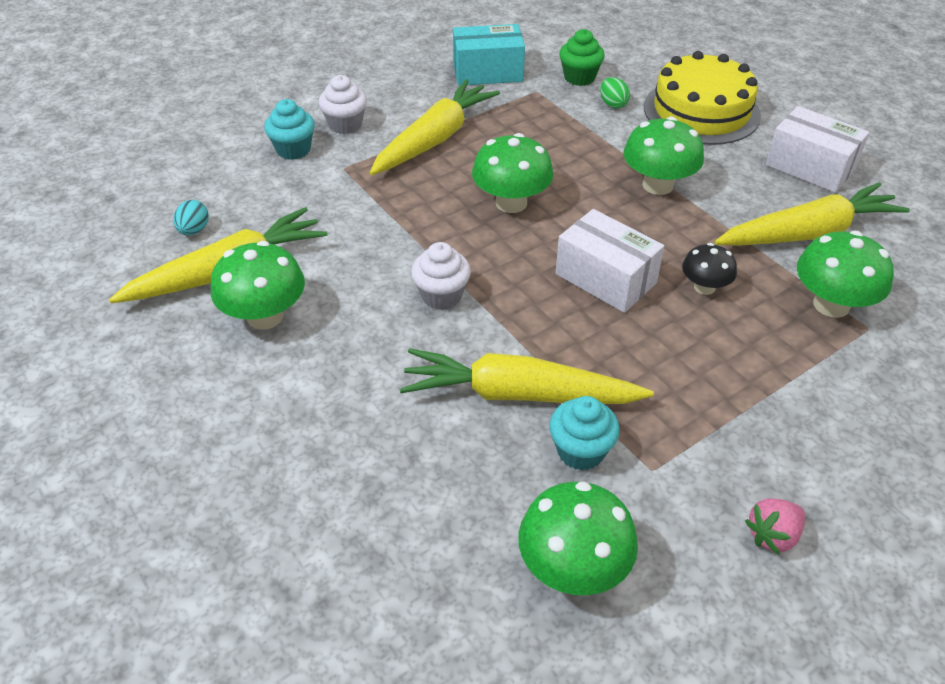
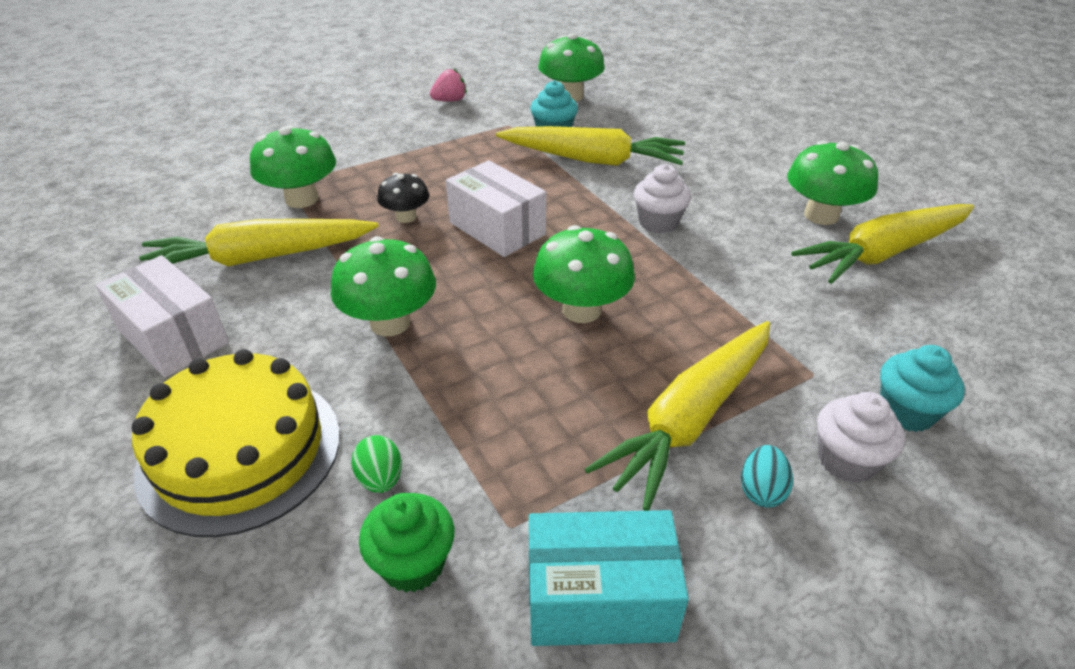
camera: 175 degrees left, 5 degrees down
turquoise egg [174,200,209,235] -> turquoise egg moved to [741,445,793,508]

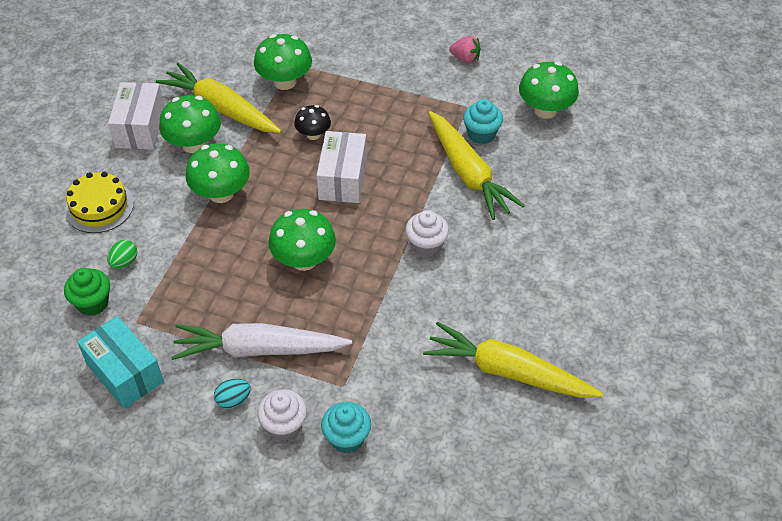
camera: 50 degrees right, 10 degrees up
yellow cake [131,349,340,537] -> yellow cake [65,172,134,233], size x0.66
yellow carrot [585,321,770,511] -> white carrot [171,323,352,360]
green mushroom [787,141,878,225] -> green mushroom moved to [159,95,221,153]

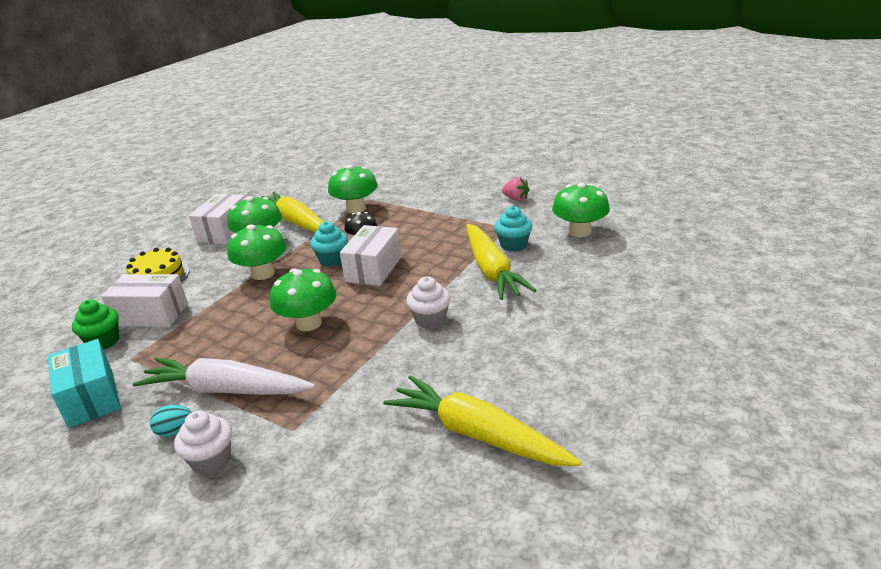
camera: 15 degrees right, 20 degrees down
green egg [107,240,137,269] -> white box [101,274,188,327]
turquoise cupcake [321,402,371,453] -> turquoise cupcake moved to [310,221,348,267]

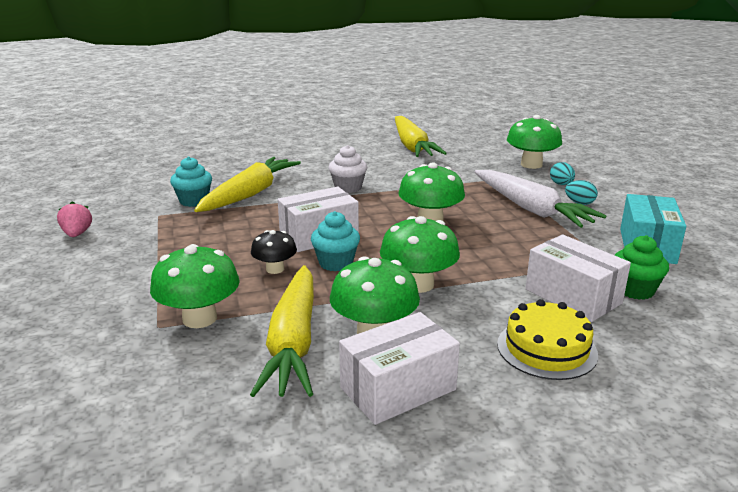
camera: 140 degrees left, 5 degrees down
white cupcake [174,411,232,475] -> turquoise egg [550,162,575,185]
green mushroom [552,183,610,237] -> green mushroom moved to [507,115,562,169]

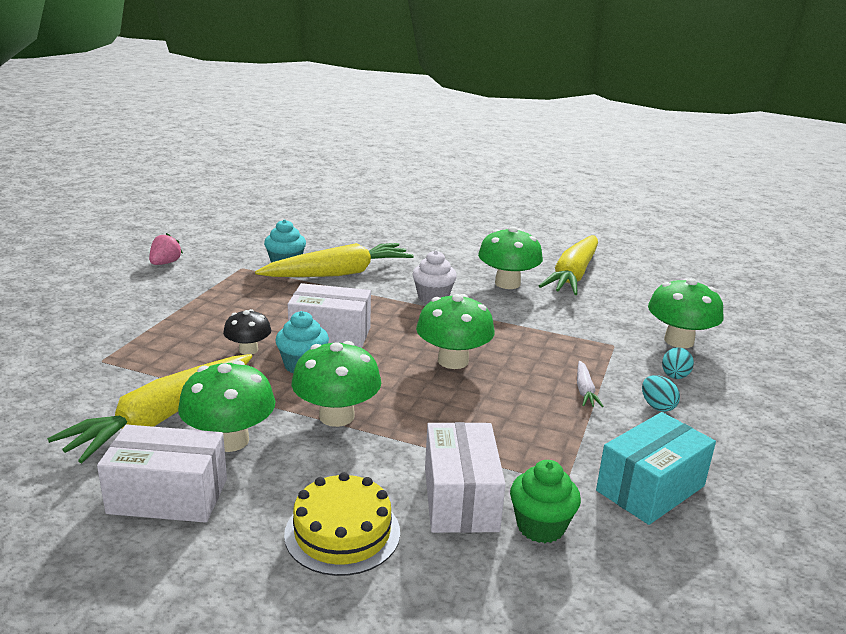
camera: 35 degrees right, 0 degrees up
green mushroom [150,244,240,328] -> green mushroom moved to [478,226,543,289]
white carrot [474,170,607,228] -> white carrot [577,361,604,407], size x0.42

